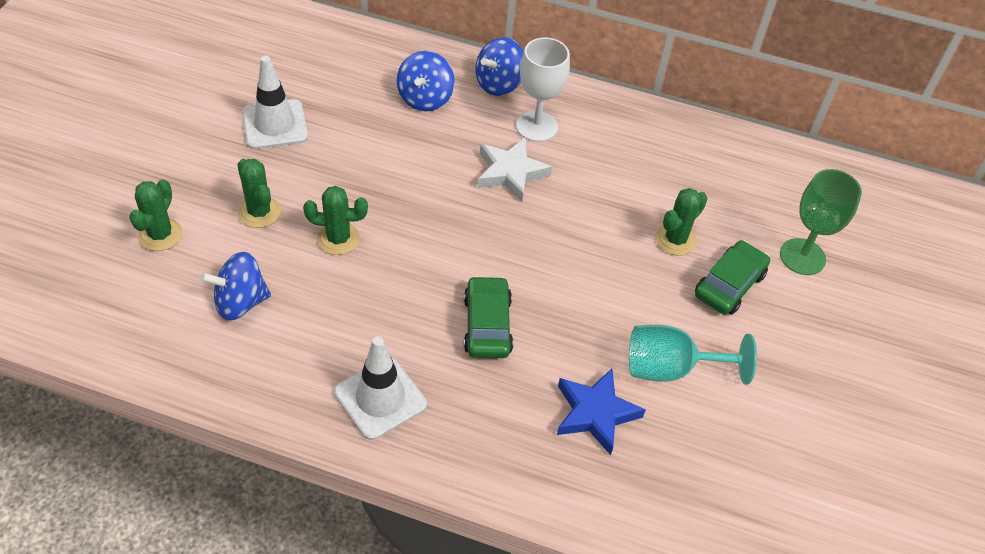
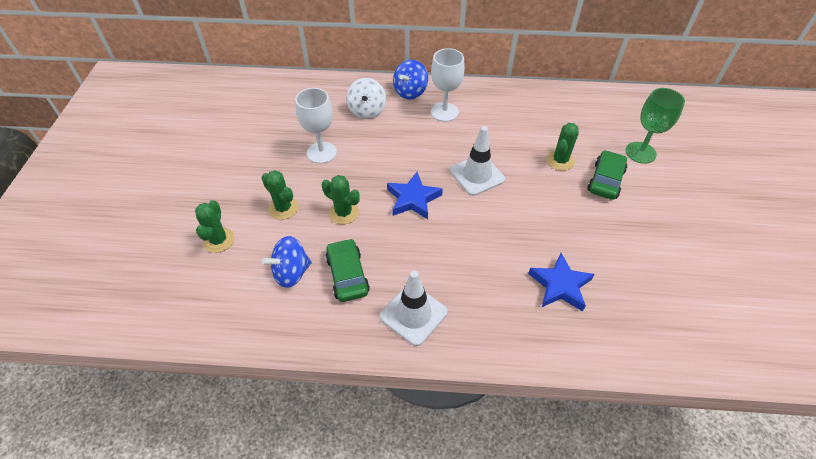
camera: 10 degrees left, 0 degrees up
white traffic cone [242,56,308,149] -> white traffic cone moved to [450,126,505,196]
green cactus [303,186,368,255] -> green cactus turned 45 degrees clockwise [322,175,360,224]
blue spinning top [397,51,455,111] -> white spinning top [346,78,386,119]
green car [464,276,513,358] -> green car moved to [325,238,370,302]
white star [477,137,552,202] -> none
turquoise goblet [629,325,757,385] -> none
none -> white goblet [295,88,337,164]
none -> blue star [387,172,443,219]

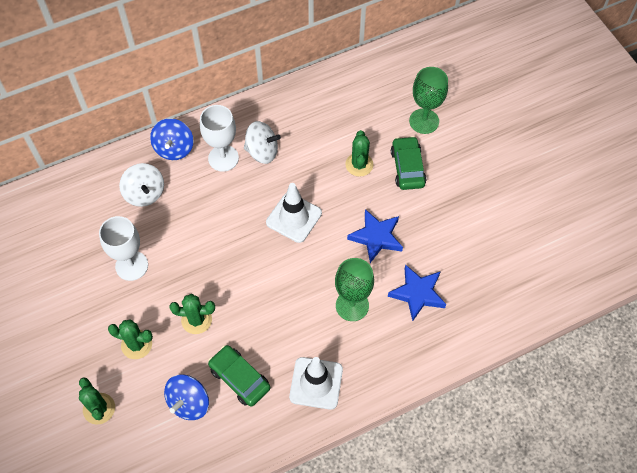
camera: 30 degrees left, 10 degrees up
blue star [387,172,443,219] -> blue star moved to [347,209,403,263]
none -> white spinning top [244,121,281,164]
none -> green goblet [335,258,374,321]

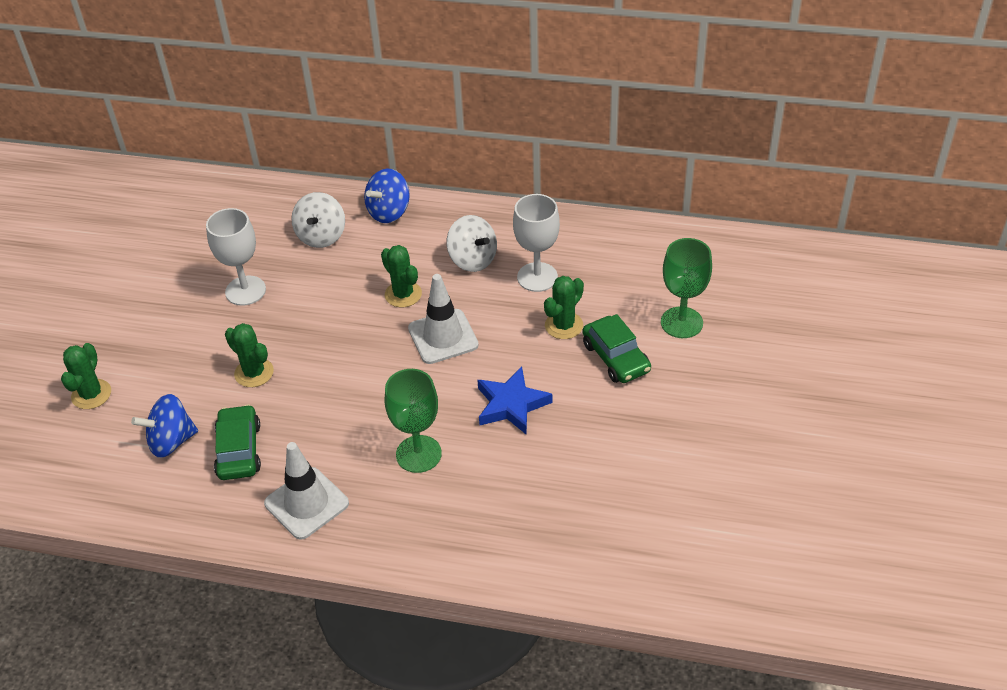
camera: 40 degrees right, 15 degrees down
green cactus [108,319,153,359] -> green cactus moved to [381,245,422,308]
white goblet [200,105,239,172] -> white goblet moved to [513,194,560,292]
blue star [388,264,446,321] -> none
green car [391,136,427,190] -> green car turned 120 degrees clockwise [582,314,651,383]

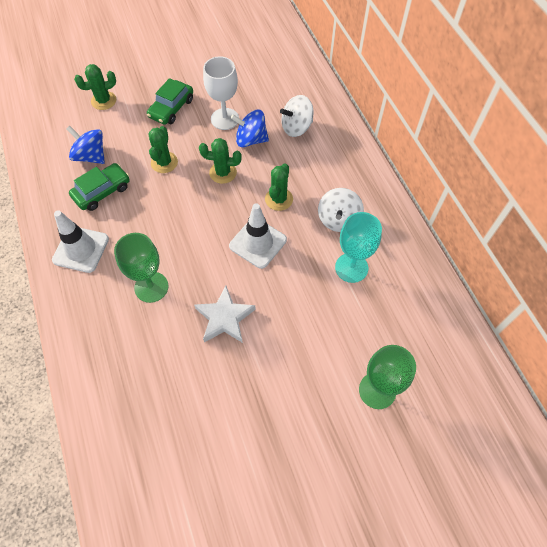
camera: 55 degrees right, 15 degrees up
blue spinning top [364,169,410,223] -> blue spinning top moved to [231,110,269,147]
blue star [477,367,552,434] -> white star [194,286,256,343]
white goblet [513,194,560,292] -> turquoise goblet [335,212,382,283]
green cactus [544,276,584,339] -> green cactus moved to [199,138,242,184]
green car [582,314,651,383] -> green car moved to [147,78,193,125]

